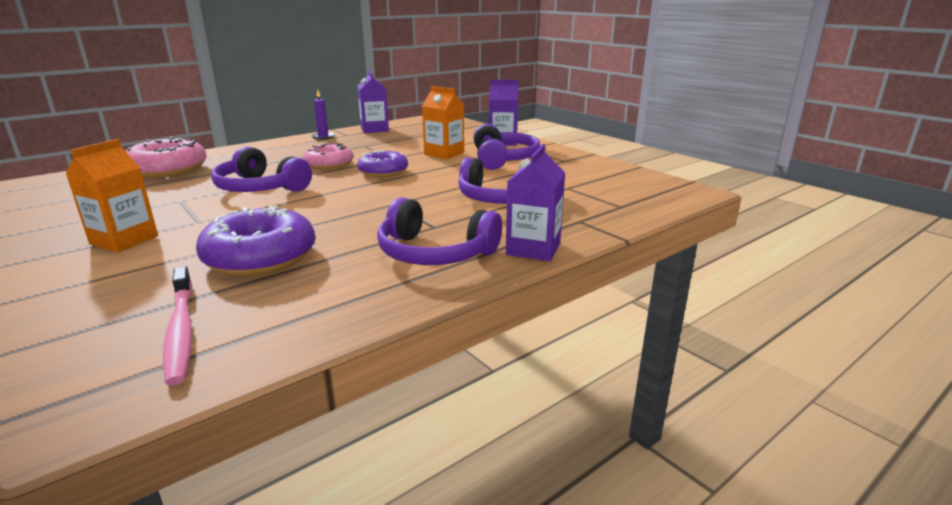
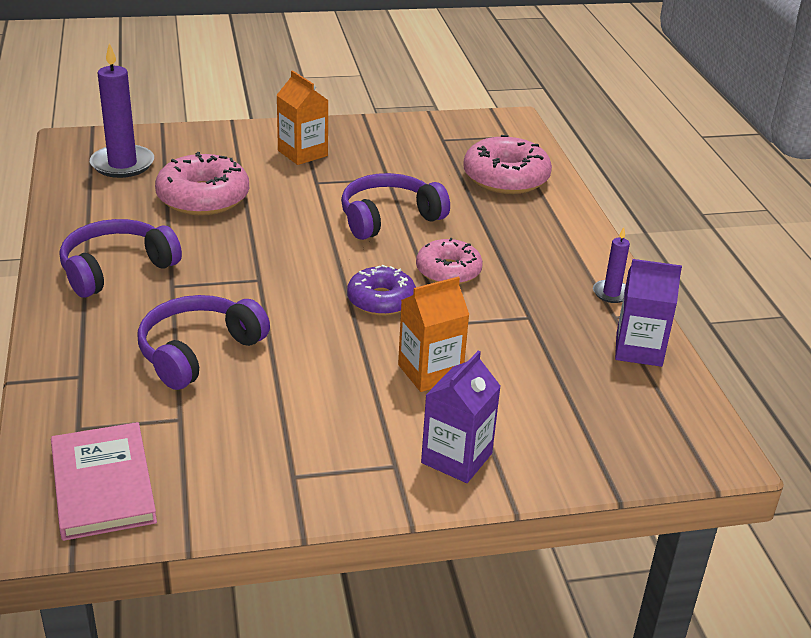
camera: 115 degrees right, 10 degrees up
pink toothbrush [163,267,192,386] -> purple candle [90,43,154,178]
purple donut [196,206,315,276] -> pink donut [155,152,249,216]
purple headphones [473,124,540,170] -> none
purple carton [506,144,565,261] -> none
none -> pink book [51,422,157,541]

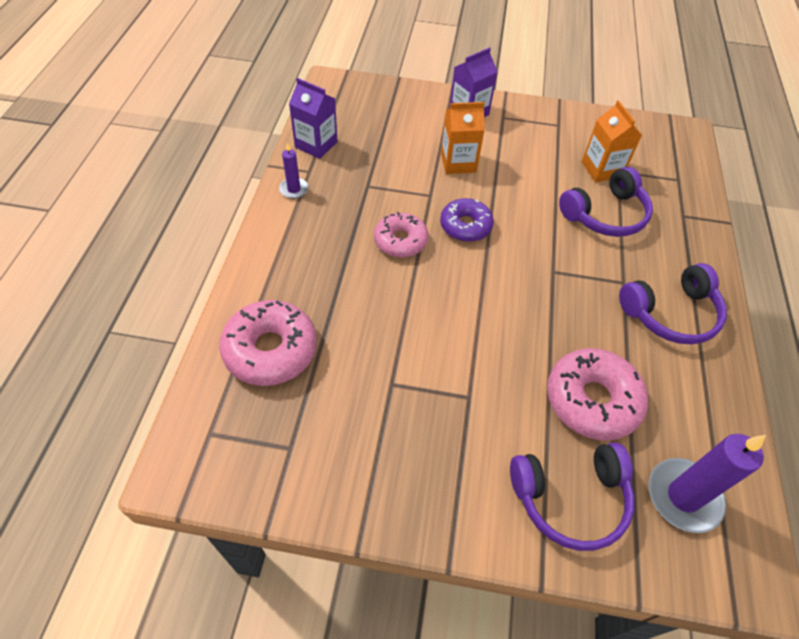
camera: 160 degrees left, 20 degrees up
pink book [51,422,157,541] -> none
orange carton [277,71,329,165] -> orange carton moved to [582,100,642,182]
purple headphones [341,173,450,240] -> purple headphones moved to [510,442,635,551]

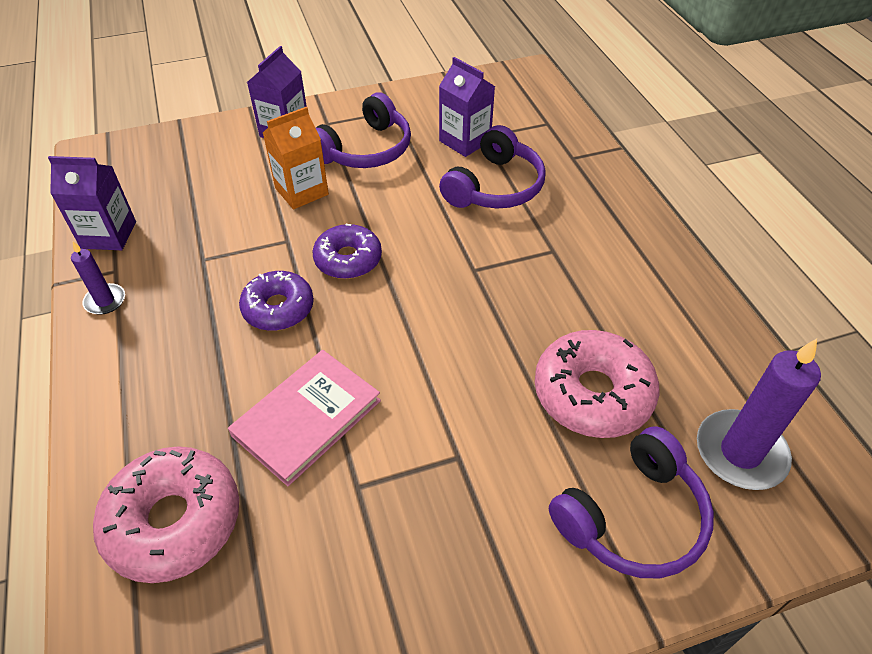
camera: 25 degrees left, 5 degrees down
pink donut [374,212,428,258] -> purple donut [239,271,314,331]
orange carton [582,100,642,182] -> purple carton [439,57,495,157]
purple headphones [619,263,727,344] -> purple headphones moved to [316,93,411,168]
none -> pink book [228,350,381,486]

